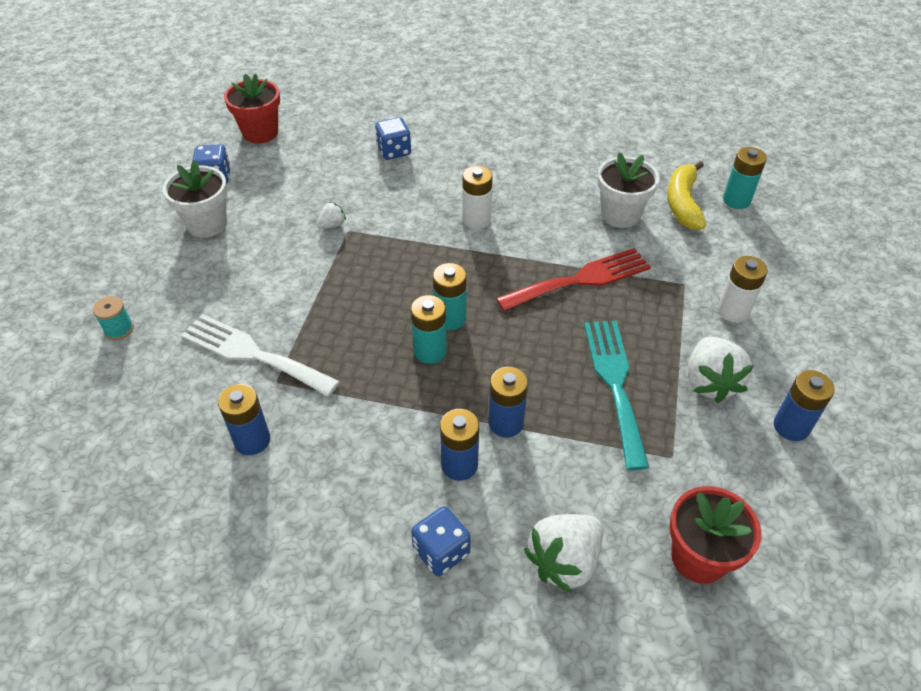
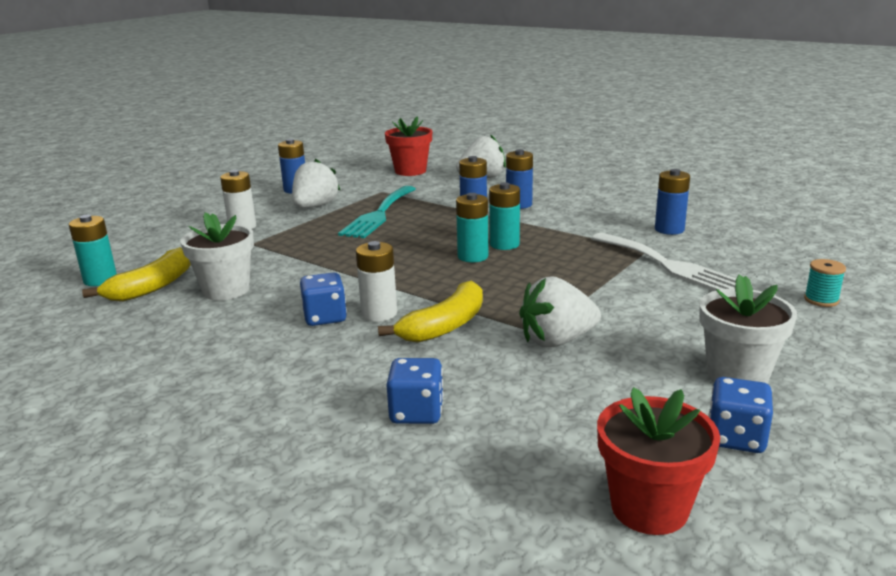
camera: 155 degrees left, 25 degrees down
white strawberry [317,202,346,229] -> white strawberry [519,276,601,347], size x2.04
blue dice [411,506,471,576] -> blue dice moved to [300,272,347,326]
red fork [496,248,651,311] -> none
none -> yellow banana [378,280,483,343]

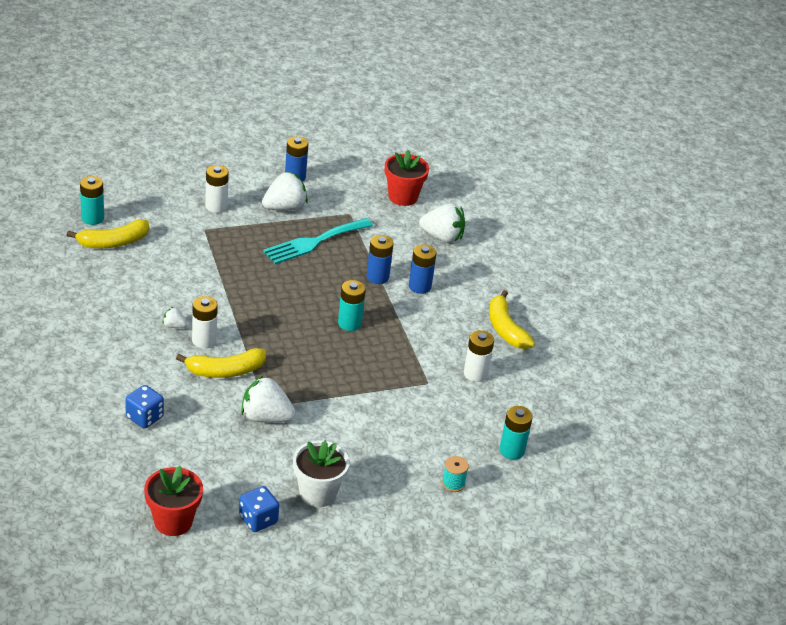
camera: 30 degrees right, 15 degrees up
white flower pot [180,212,254,300] -> none
blue dice [300,272,347,326] -> white strawberry [163,307,188,328]
turquoise battery [456,193,488,262] -> turquoise battery moved to [500,406,533,460]
white fork [591,233,736,291] -> none
blue battery [655,169,690,235] -> white battery [464,330,494,382]
none -> yellow banana [489,290,535,349]

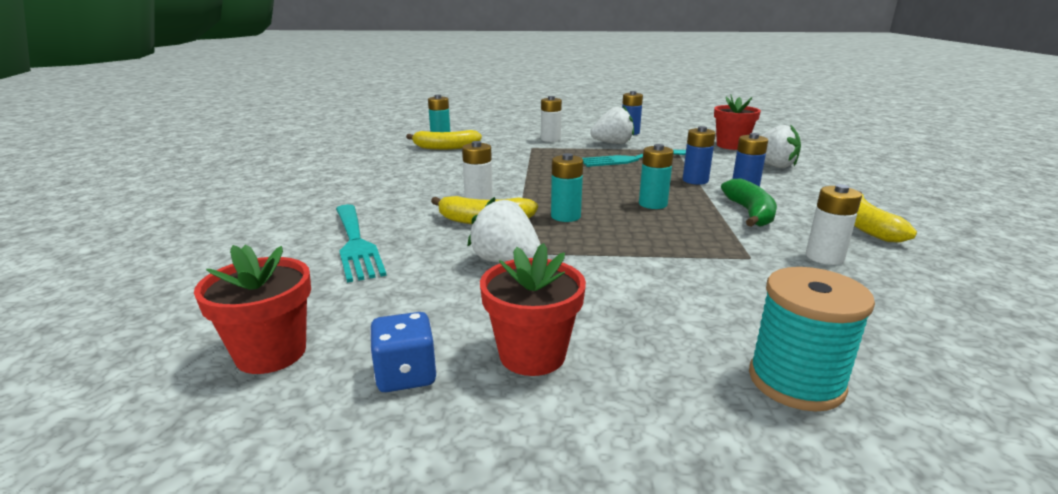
camera: 25 degrees right, 15 degrees down
blue dice [125,385,164,429] -> turquoise fork [336,204,387,283]
white strawberry [163,307,188,328] -> none
white flower pot [293,441,349,507] -> red flower pot [480,243,586,376]
turquoise spool [442,456,469,492] -> turquoise spool [749,267,875,411], size x1.96
turquoise battery [500,406,533,460] -> turquoise battery moved to [551,153,583,222]
none -> green banana [721,178,777,227]

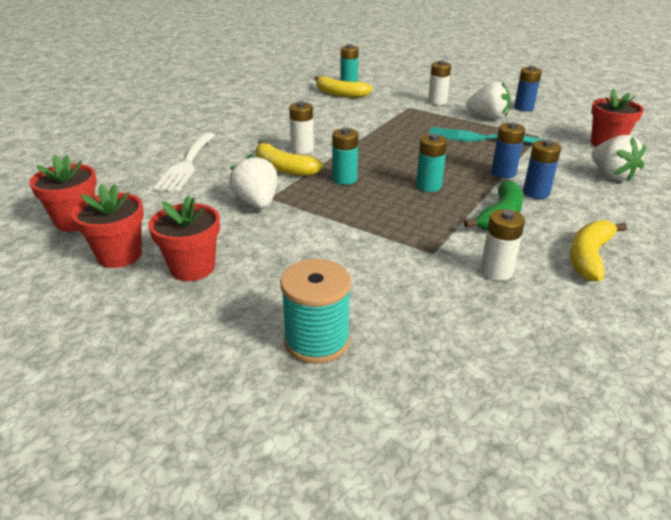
camera: 30 degrees right, 10 degrees up
turquoise fork [336,204,387,283] -> white fork [153,133,215,192]
blue dice [370,312,437,392] -> red flower pot [71,183,144,268]

